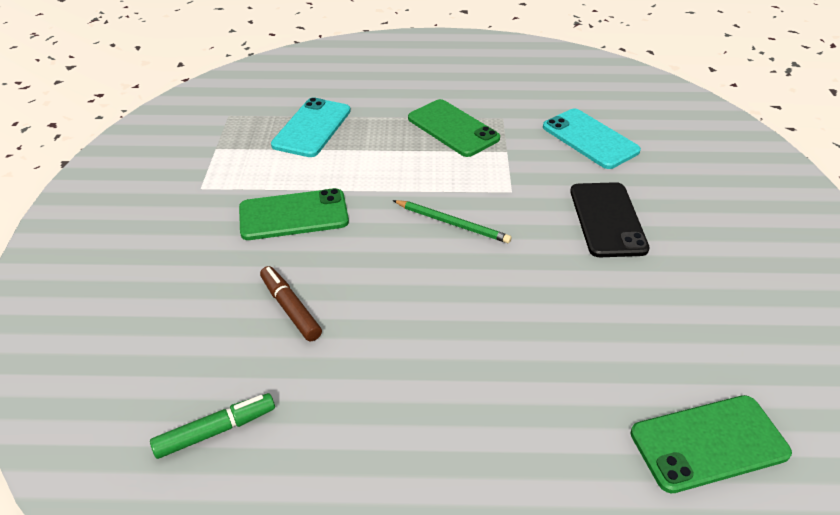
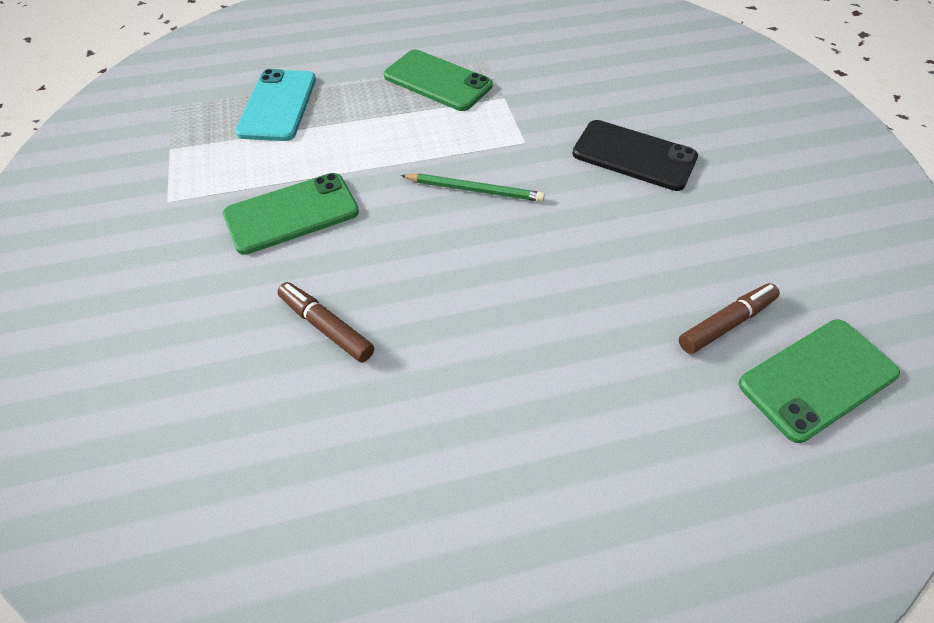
camera: 15 degrees left, 10 degrees up
green marker [150,393,275,459] -> none
turquoise phone [543,109,641,169] -> none
black phone [570,182,650,257] -> black phone turned 45 degrees counterclockwise [572,120,698,191]
none -> brown marker [679,283,780,354]

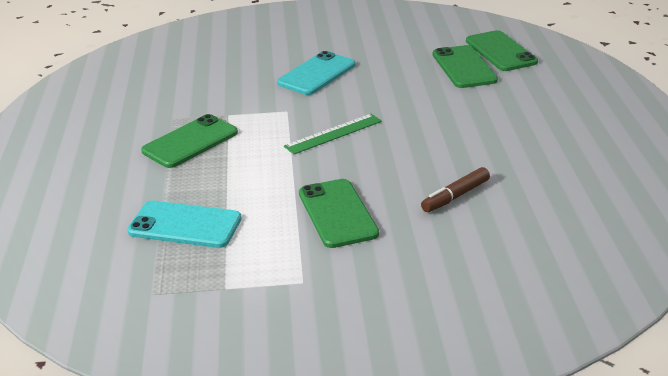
camera: 80 degrees left, 20 degrees down
green pencil [401,174,545,202] -> green ruler [284,114,382,155]
black phone [572,120,698,191] -> turquoise phone [277,51,355,95]
brown marker [679,283,780,354] -> green phone [433,45,498,88]

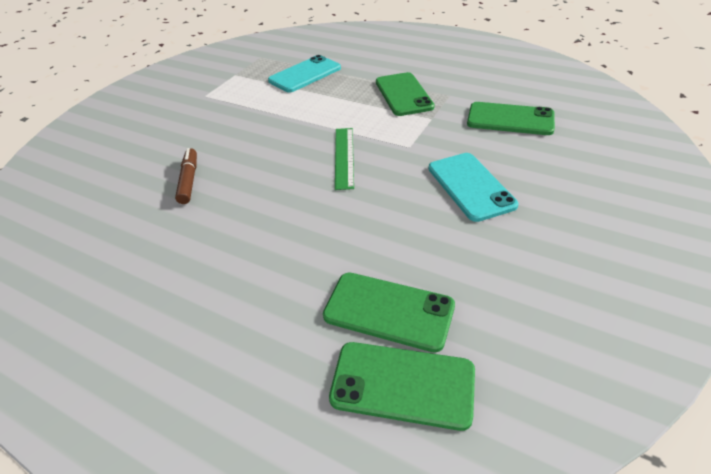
camera: 125 degrees right, 10 degrees up
green phone [299,179,379,248] -> green phone moved to [467,102,555,135]

